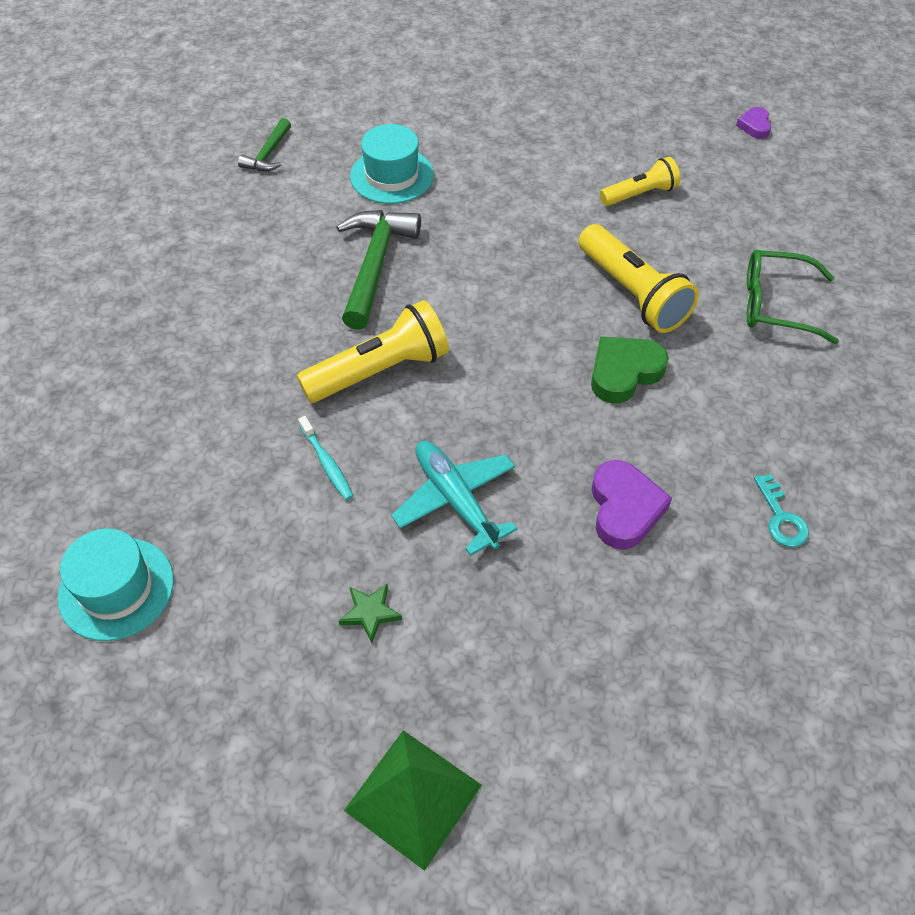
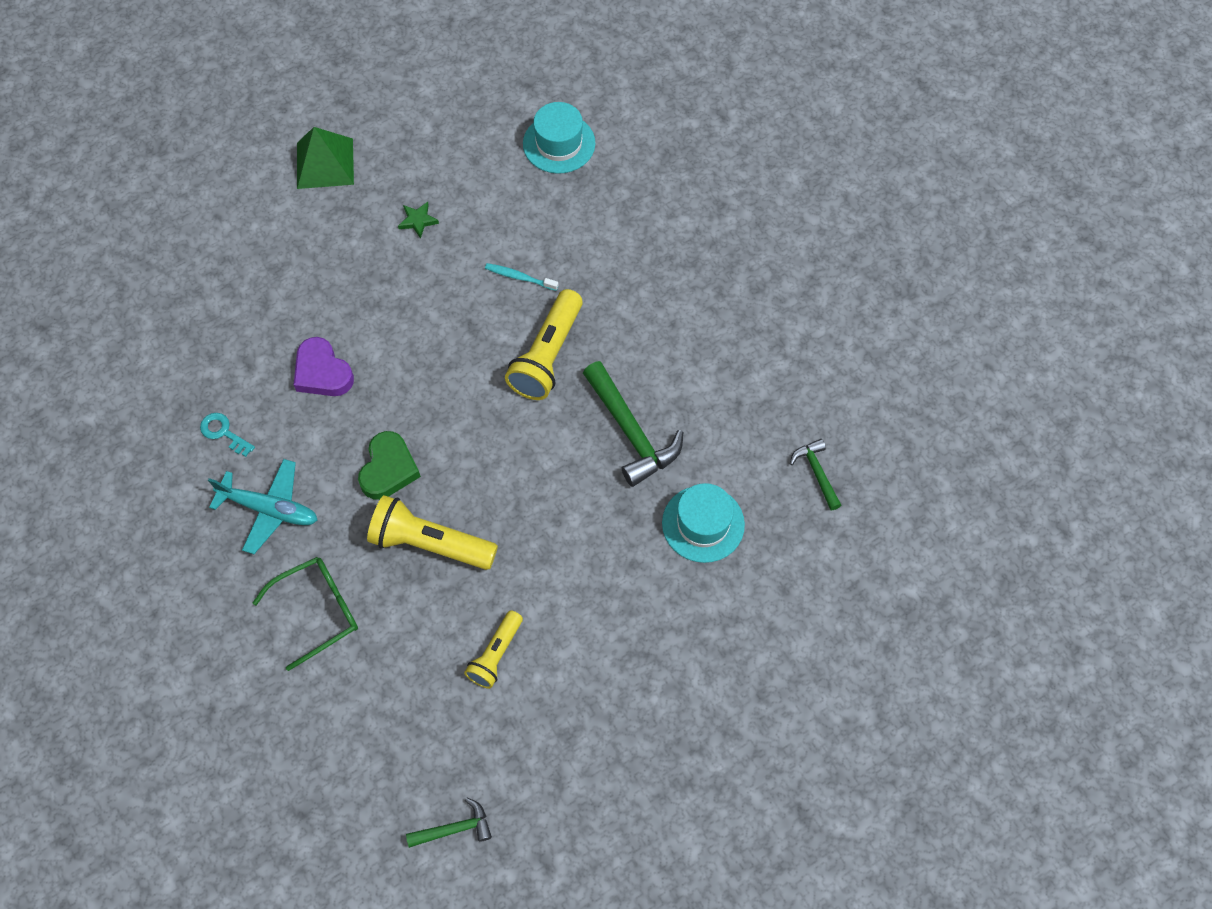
camera: 140 degrees right, 10 degrees up
turquoise plane [391,441,517,556] -> turquoise plane moved to [208,459,317,554]
purple heart [736,107,771,139] -> green hammer [406,798,492,848]

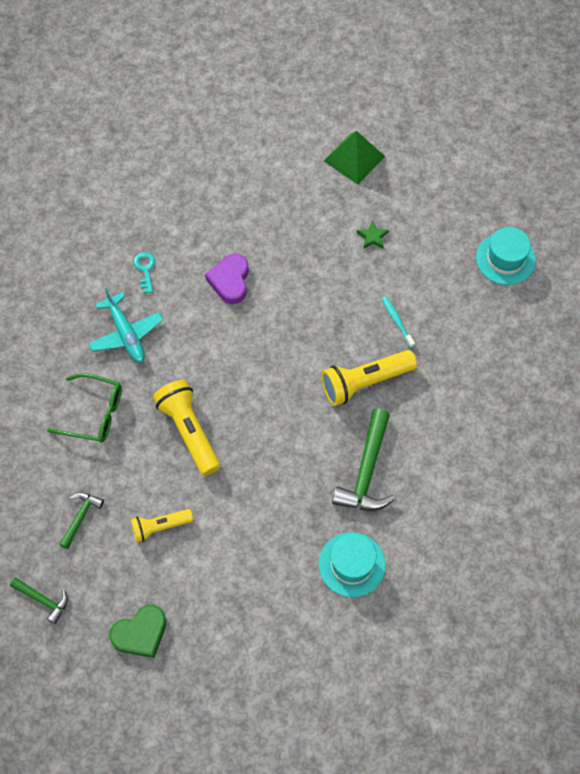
camera: 45 degrees right, 0 degrees up
green heart [358,431,421,500] -> green heart moved to [109,605,167,658]
green hammer [790,439,842,510] -> green hammer moved to [59,493,104,549]

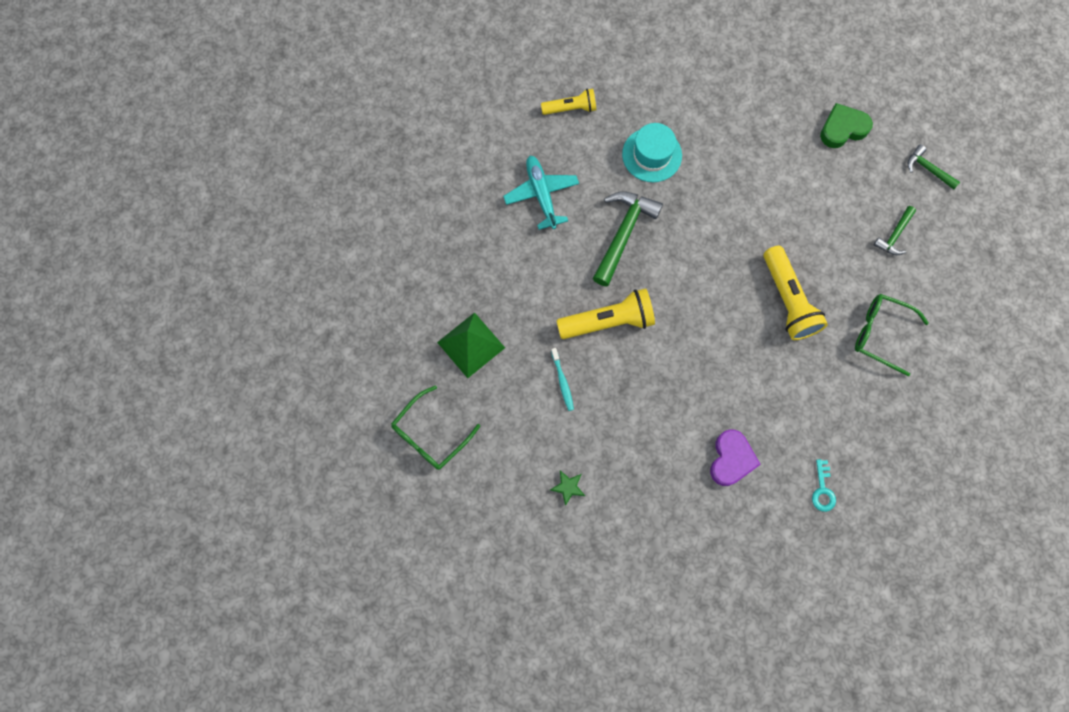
camera: 170 degrees left, 10 degrees up
turquoise plane [88,288,163,363] -> turquoise plane moved to [503,156,579,230]
yellow flashlight [130,509,193,543] -> yellow flashlight moved to [541,89,596,115]
green pyramid [324,131,385,184] -> green pyramid moved to [437,312,505,378]
turquoise hat [476,227,536,285] -> green glasses [391,385,480,470]

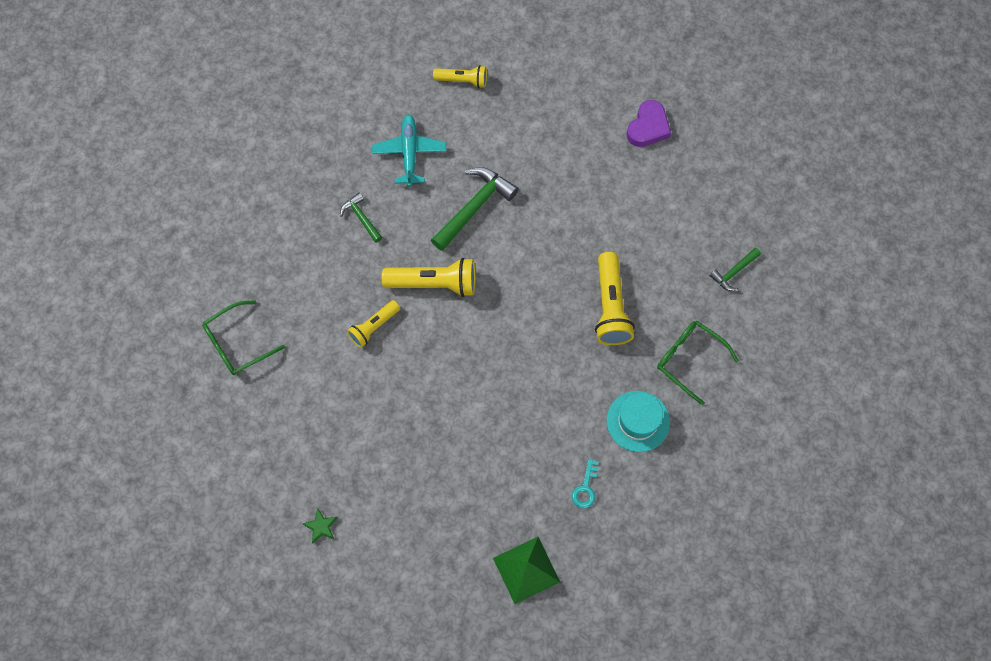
camera: 15 degrees right, 5 degrees down
green pyramid [437,312,505,378] -> green pyramid moved to [493,537,560,604]
green star [550,471,585,506] -> green star moved to [303,508,338,543]
turquoise toothbrush [551,348,574,411] -> yellow flashlight [347,300,400,348]
turquoise hat [622,123,682,182] -> turquoise hat moved to [607,391,670,452]
purple heart [710,429,761,486] -> purple heart moved to [627,100,671,147]
green heart [820,103,873,148] -> none
green hammer [908,145,960,190] -> green hammer moved to [340,192,382,243]

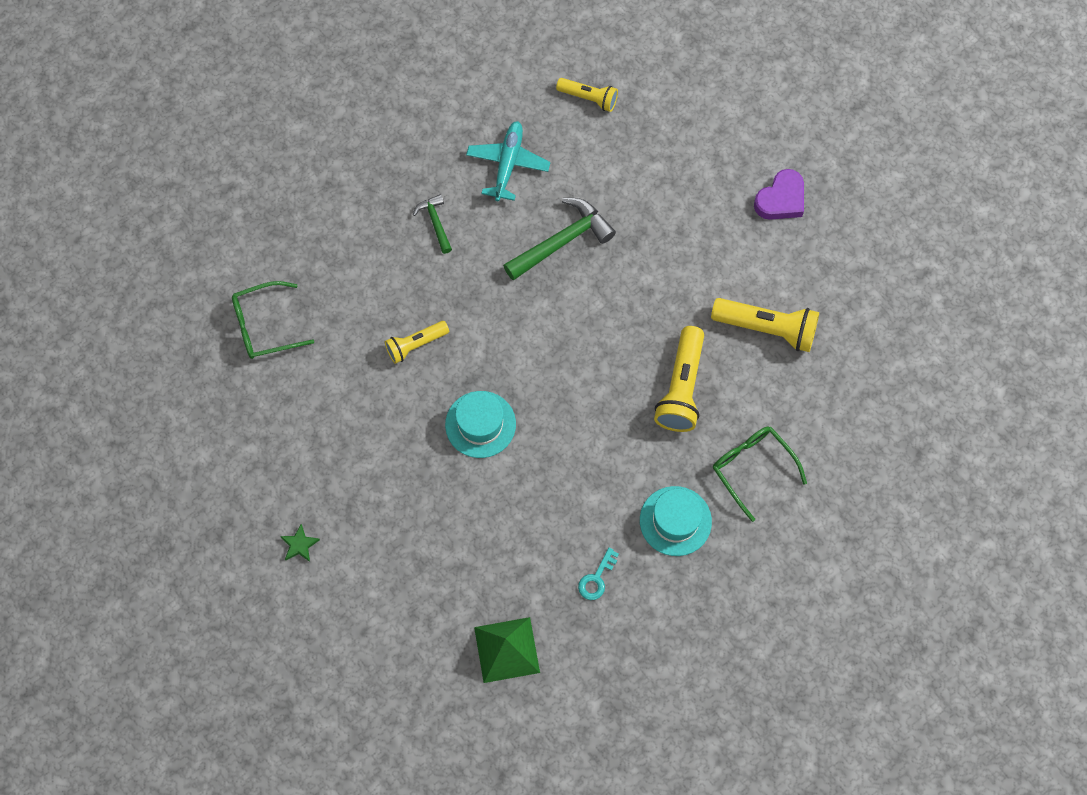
camera: 15 degrees right, 0 degrees up
yellow flashlight [382,258,475,297] -> yellow flashlight moved to [711,298,819,352]
green hammer [710,248,761,291] -> none
none -> turquoise hat [445,391,516,458]

